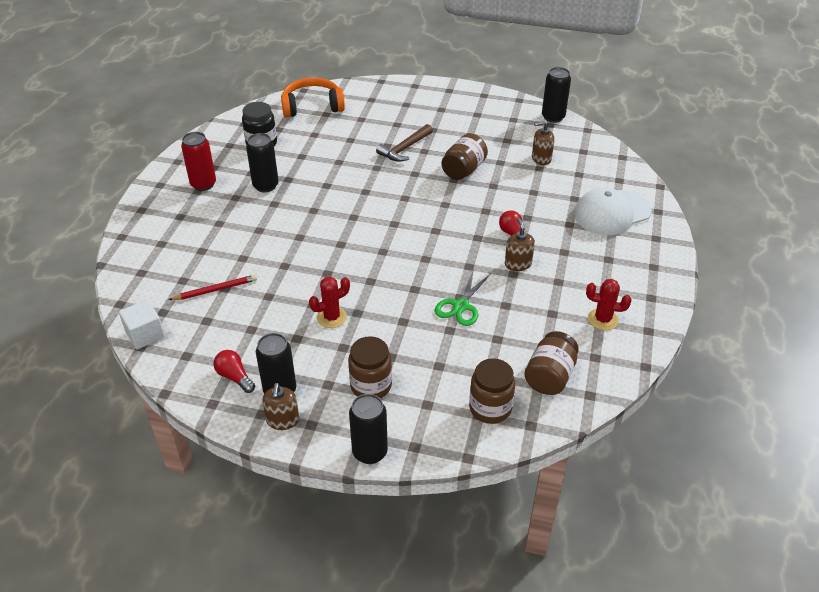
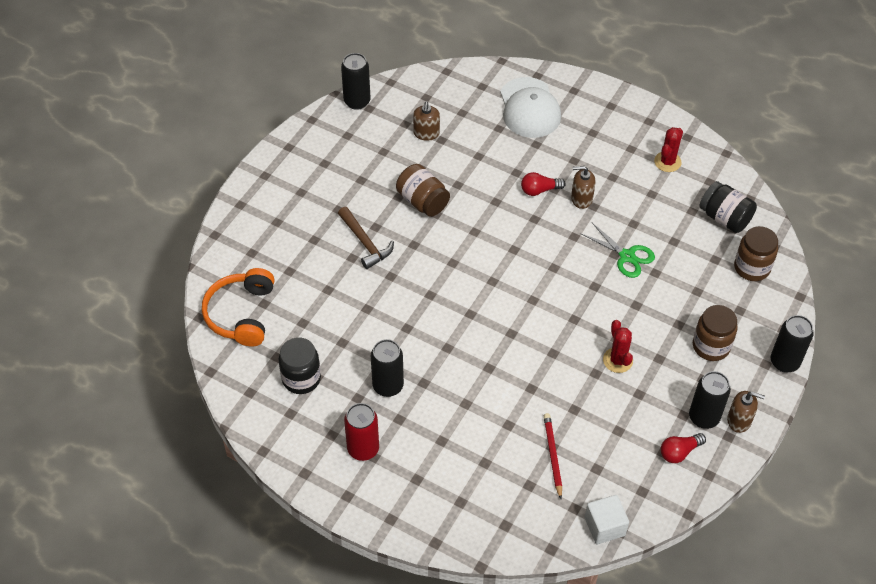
camera: 75 degrees left, 10 degrees up
brown jar [524,331,579,395] -> black jar [699,181,757,233]

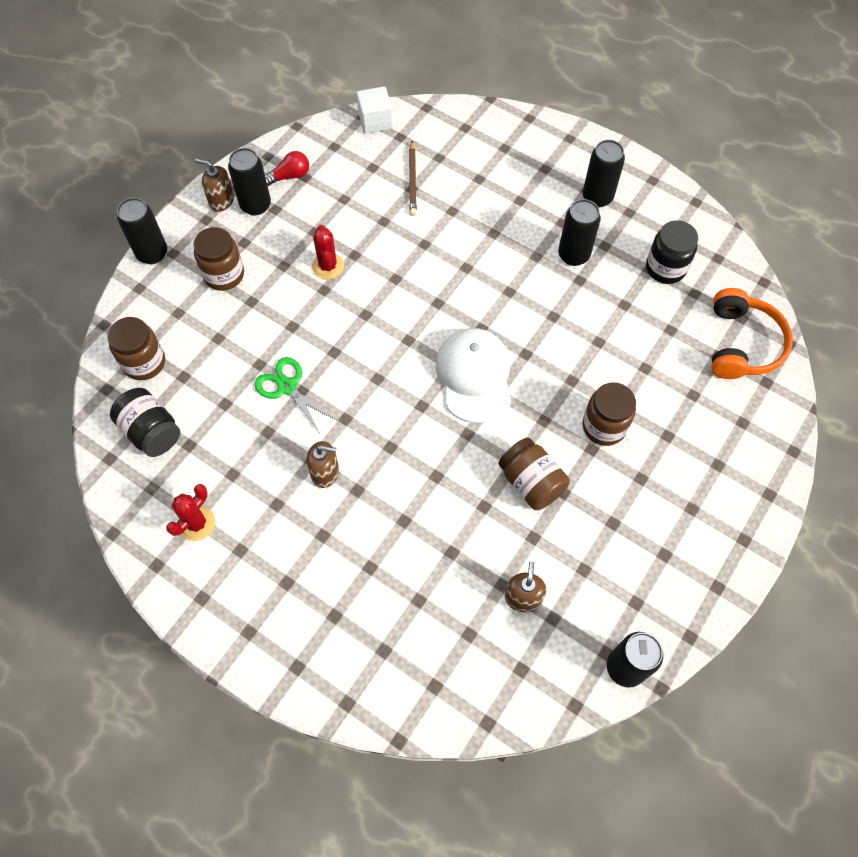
camera: 175 degrees left, 10 degrees up
brown hammer [338,207,394,269] -> brown jar [582,382,636,446]
red can [344,403,379,461] -> black can [583,140,625,207]
white cap [500,77,561,138] -> white cap moved to [436,328,511,423]
red light bulb [521,172,566,196] -> none
red pencil [544,413,562,499] -> brown pencil [409,141,417,216]

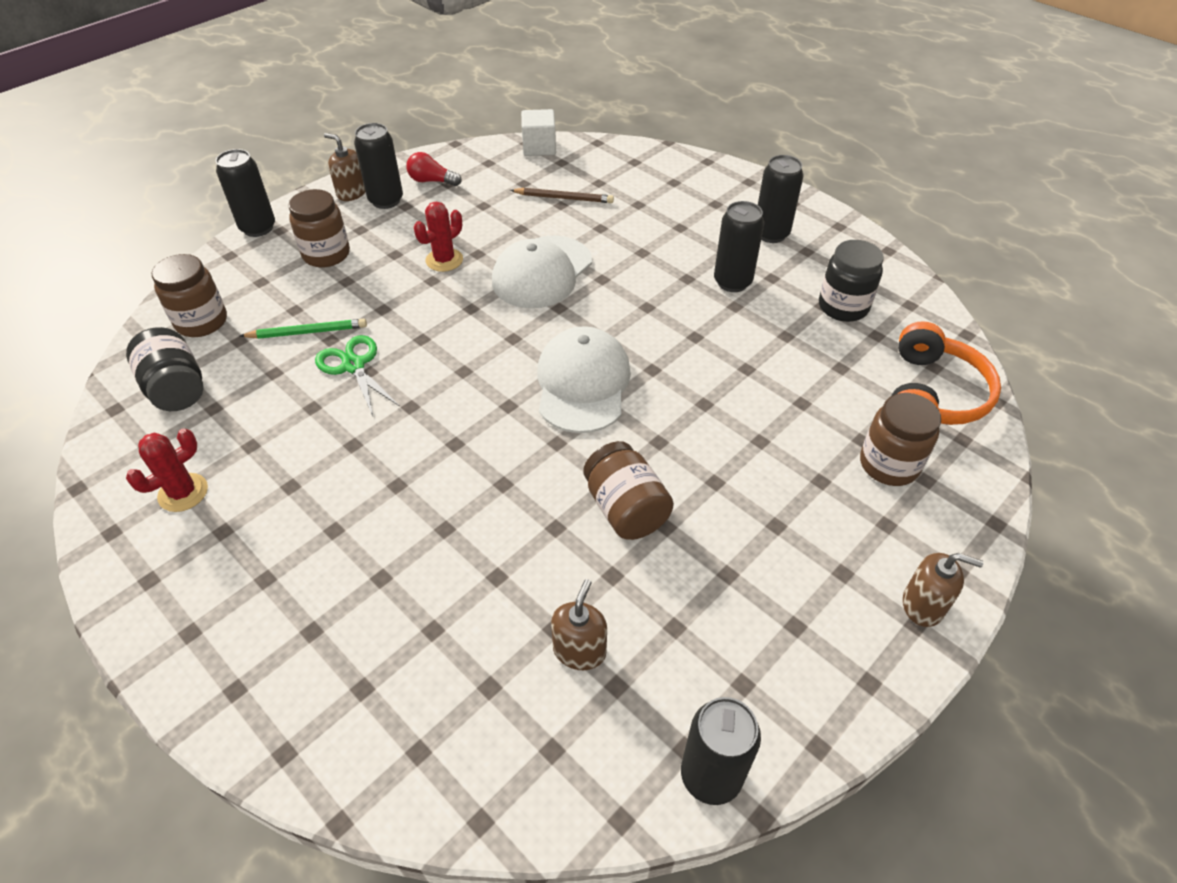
camera: 10 degrees right, 15 degrees down
red light bulb [265,151,309,186] -> red light bulb turned 150 degrees counterclockwise [406,152,462,186]
brown soap dispenser [306,441,339,488] -> brown soap dispenser moved to [903,553,984,627]
red cactus [312,225,344,280] -> red cactus turned 45 degrees clockwise [414,201,463,272]
brown pencil [409,141,417,216] -> brown pencil turned 90 degrees counterclockwise [510,188,614,203]
brown jar [582,382,636,446] -> brown jar moved to [860,393,941,486]
none -> green pencil [240,319,367,339]
none -> white cap [492,235,592,308]

